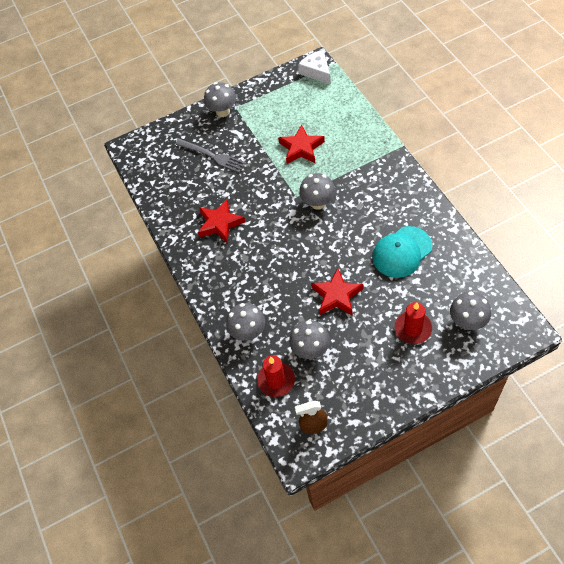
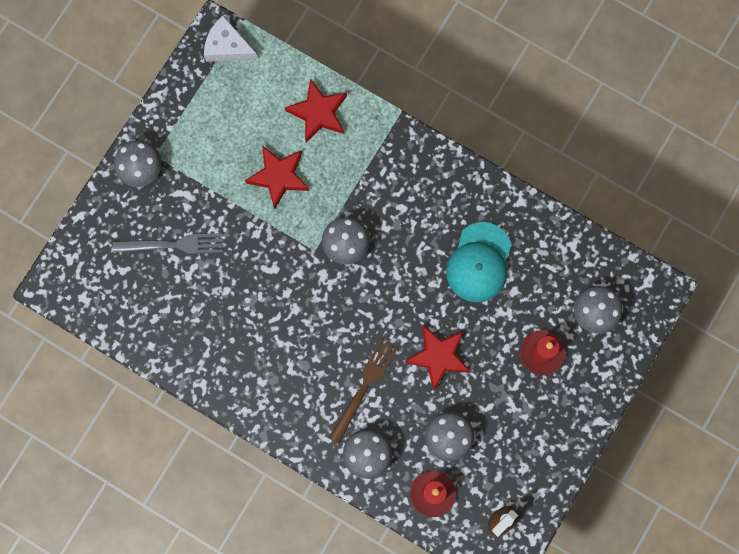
camera: 40 degrees left, 20 degrees up
red star [198,199,245,243] -> red star moved to [285,79,347,143]
none -> brown fork [329,339,398,443]

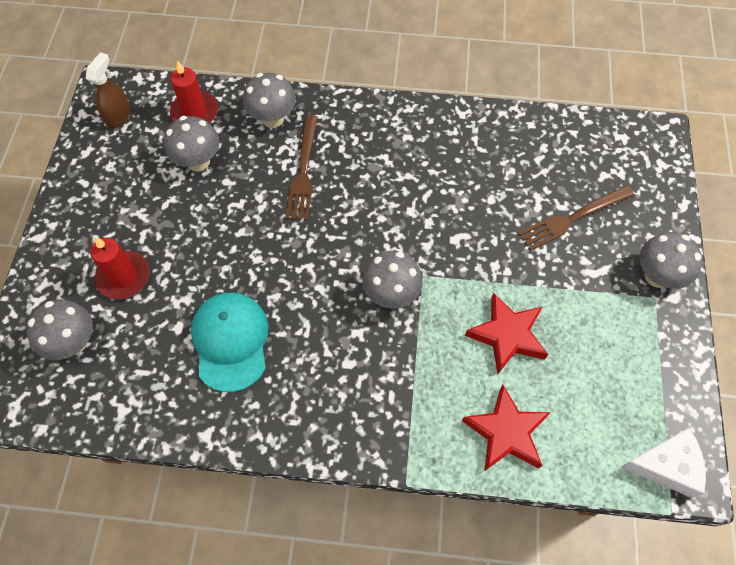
camera: 155 degrees right, 15 degrees down
grey fork [113,233,224,254] -> brown fork [518,185,634,251]
red star [405,325,470,391] -> none

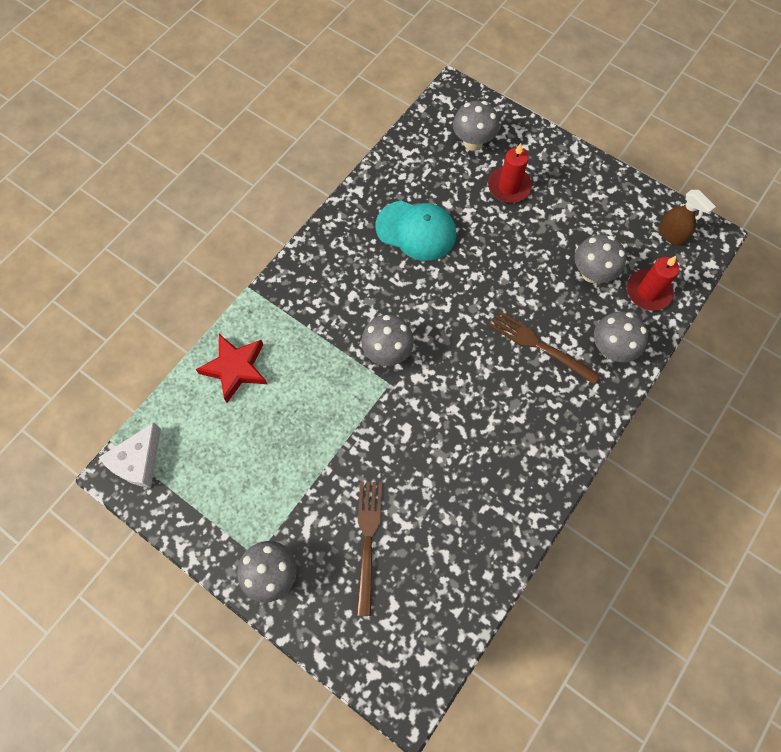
camera: 120 degrees right, 5 degrees up
red star [465,293,548,374] -> none

